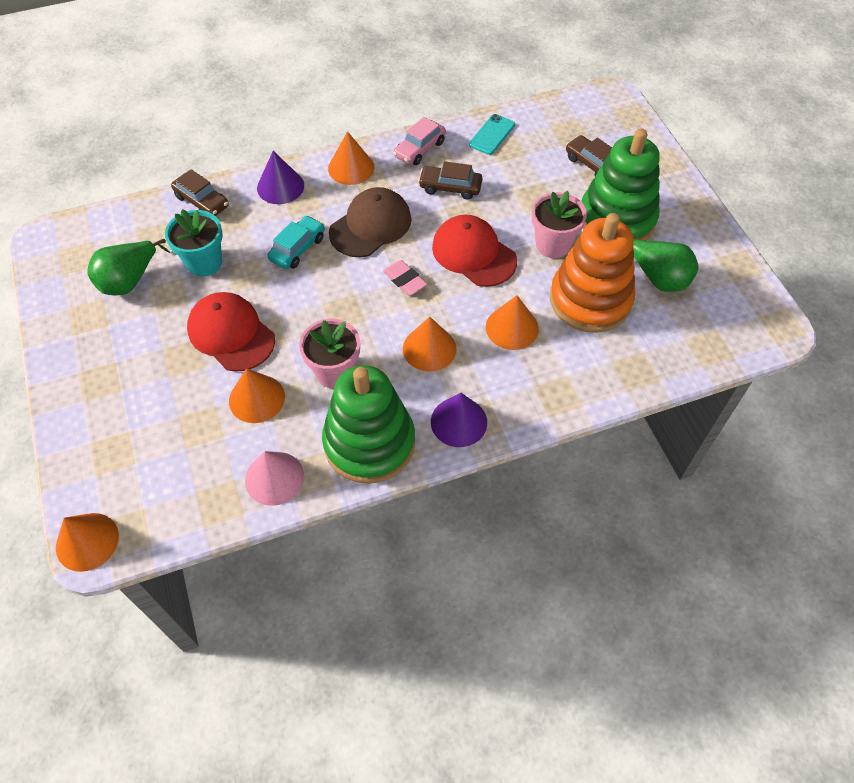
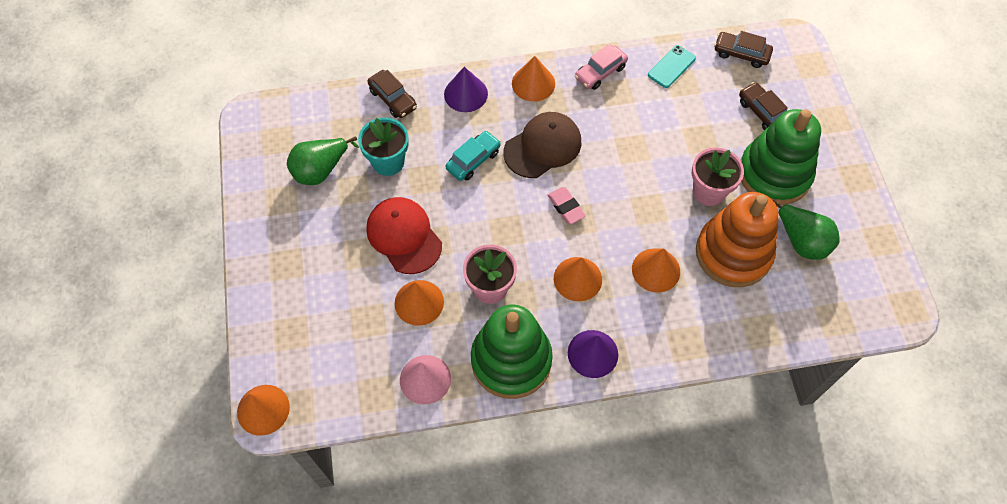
camera: 10 degrees right, 5 degrees up
brown car [418,161,483,199] -> brown car moved to [714,31,773,68]
red cap [432,215,517,287] -> none

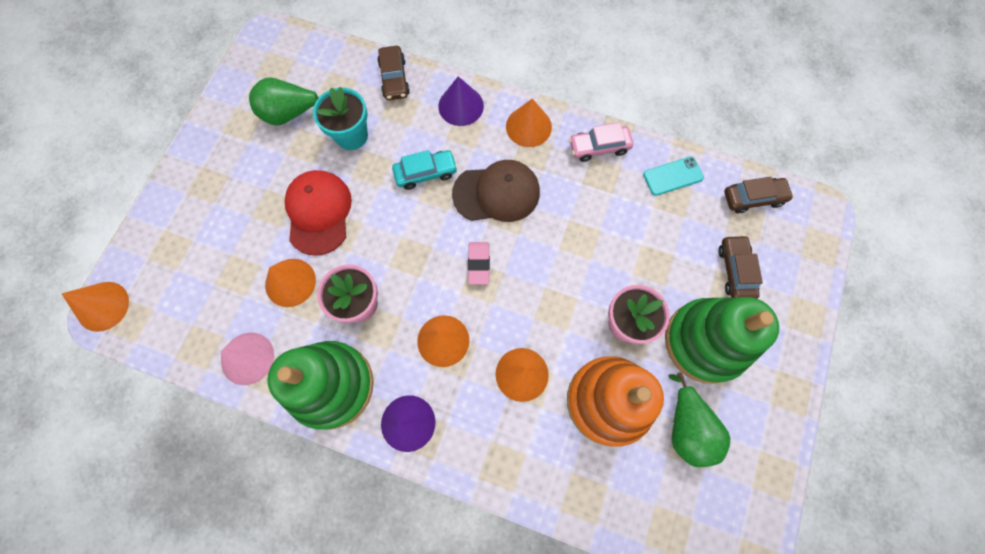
camera: 30 degrees right, 10 degrees up
brown car [714,31,773,68] -> brown car turned 120 degrees clockwise [724,177,794,213]

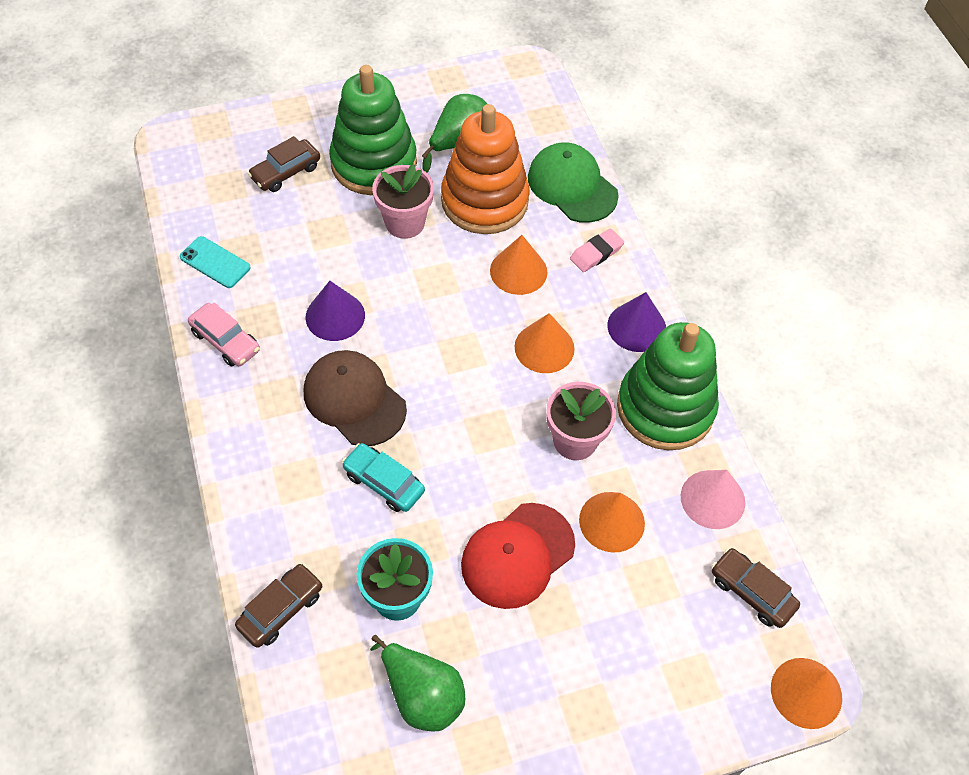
camera: 130 degrees left, 15 degrees down
purple cone [438,76,484,126] -> purple cone moved to [305,281,365,341]
pink eraser [468,242,490,284] -> pink eraser moved to [570,229,624,272]
orange cone [506,98,552,147] -> none
brown car [724,177,794,213] -> brown car moved to [712,548,800,628]
none -> green cap [528,142,619,223]

